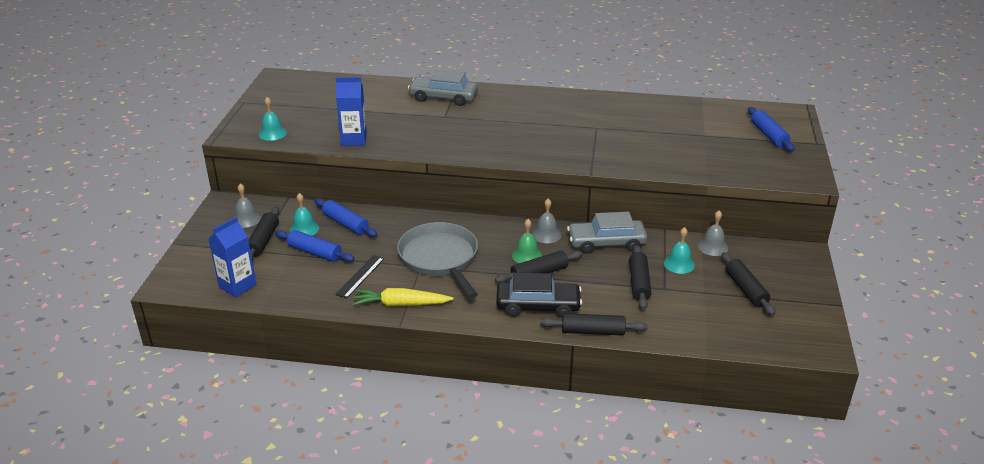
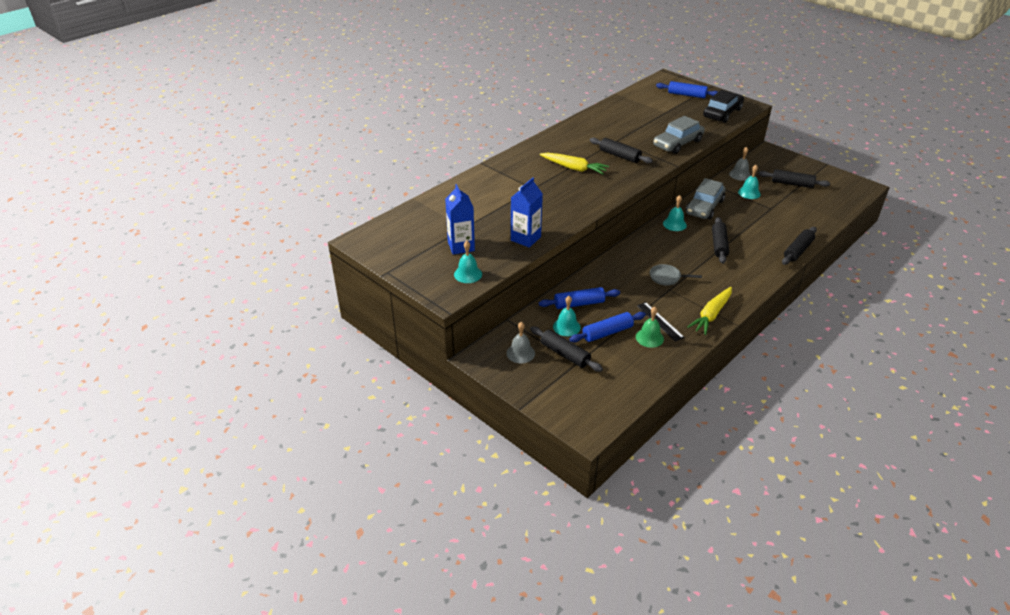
camera: 55 degrees left, 5 degrees up
blue carton [208,217,257,298] -> blue carton moved to [445,184,475,255]
grey pan [397,222,478,298] -> grey pan [650,264,702,286], size x0.46
grey car [408,70,478,106] -> grey car moved to [653,116,705,154]
black car [496,273,582,318] -> black car moved to [703,90,744,123]
green bell [512,219,542,263] -> green bell moved to [636,307,664,348]
grey bell [532,199,561,243] -> turquoise bell [663,195,687,231]
black rolling pin [629,245,652,310] -> black rolling pin moved to [590,138,653,164]
none -> yellow carrot [540,153,609,175]

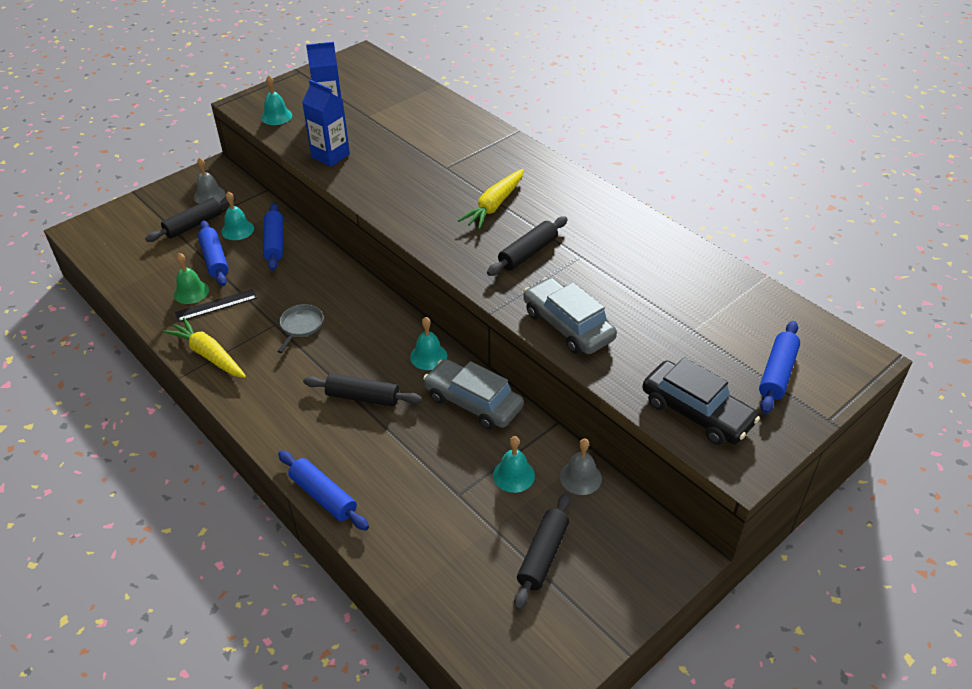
camera: 95 degrees right, 5 degrees up
black rolling pin [782,227,817,265] -> blue rolling pin [278,451,369,531]

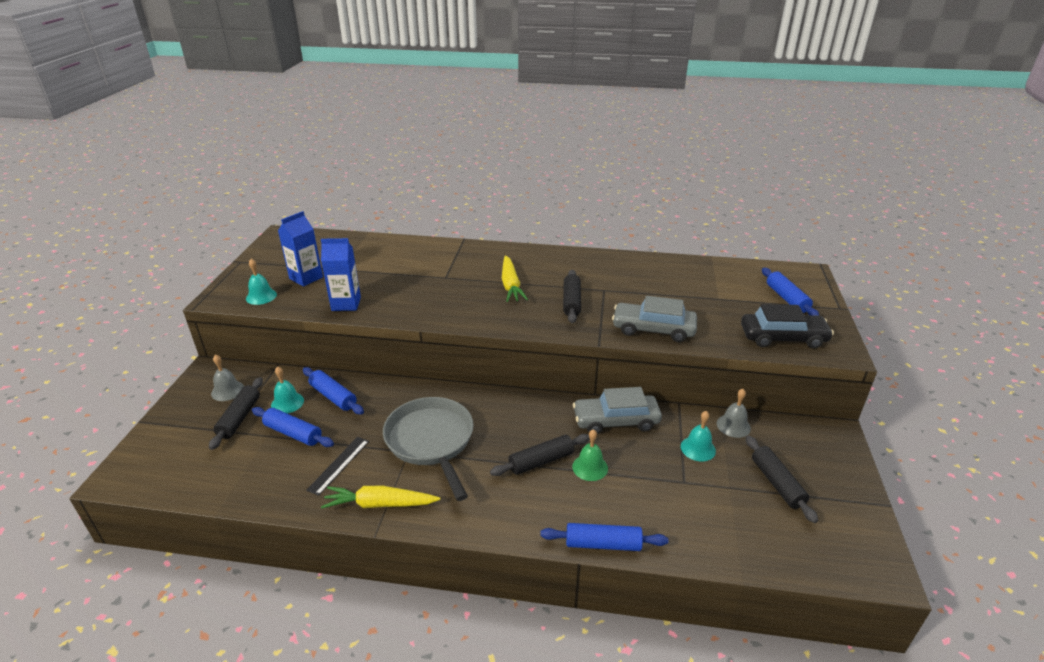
camera: 40 degrees left, 10 degrees down
green bell [174,253,209,304] -> green bell moved to [572,429,608,481]
grey pan [277,304,324,353] -> grey pan [383,397,474,501], size x2.18
turquoise bell [410,317,447,370] -> none

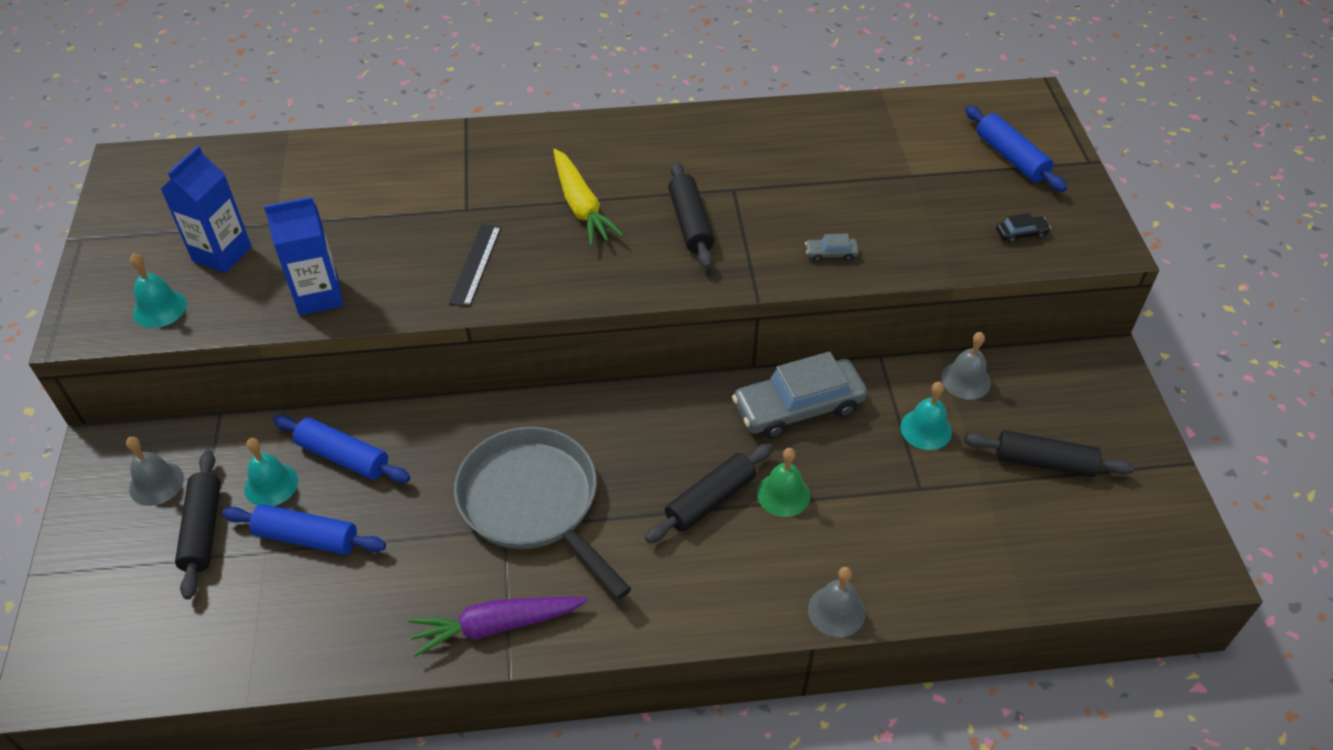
camera: 15 degrees left, 15 degrees up
black ruler [306,437,369,496] -> black ruler moved to [449,224,501,307]
yellow carrot [321,486,440,509] -> purple carrot [409,596,588,657]
blue rolling pin [540,523,669,551] -> grey bell [808,567,865,638]
grey car [612,296,697,342] -> grey car [805,233,859,262], size x0.41
black car [741,304,834,349] -> black car [996,213,1051,243], size x0.41
black rolling pin [746,436,818,523] -> black rolling pin turned 45 degrees counterclockwise [964,430,1134,477]

